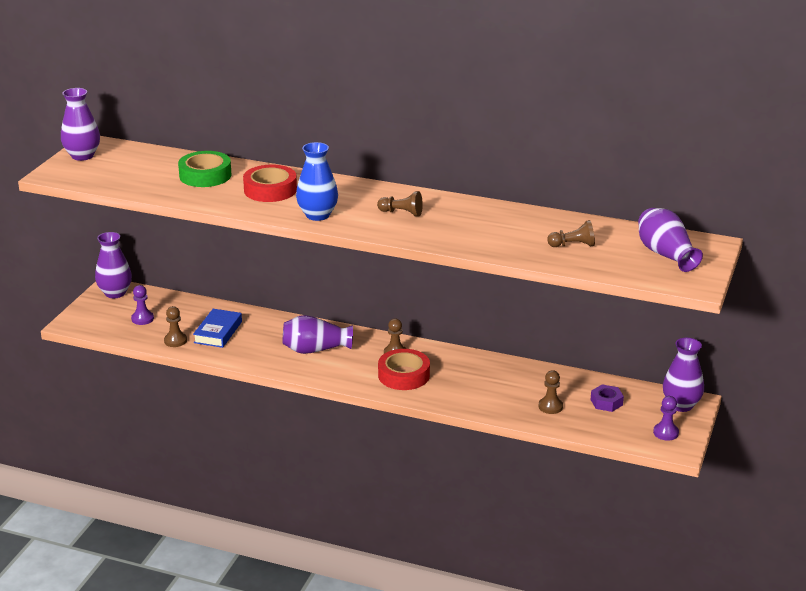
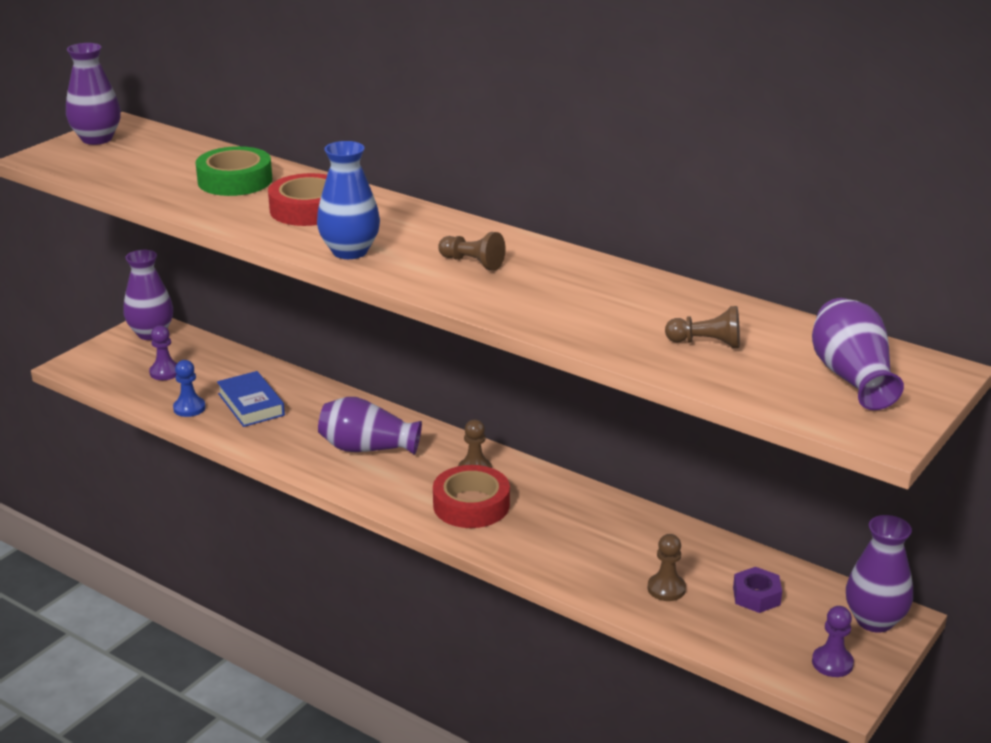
camera: 15 degrees right, 0 degrees up
brown pawn [164,306,187,347] -> blue pawn [173,360,206,417]
blue book [193,309,242,348] -> blue book turned 60 degrees counterclockwise [217,371,285,427]

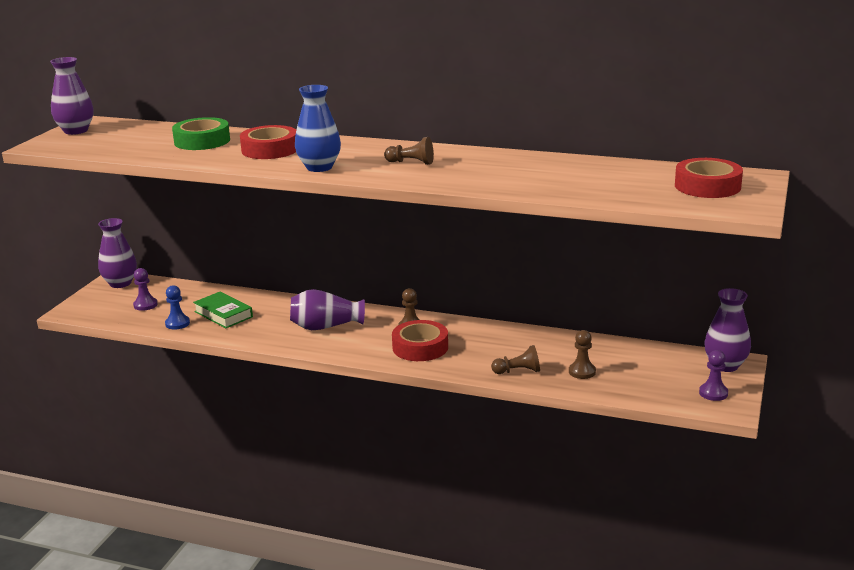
camera: 15 degrees left, 5 degrees down
blue book [217,371,285,427] -> green book [193,292,253,328]
brown pawn [665,306,740,348] -> brown pawn moved to [491,345,540,374]
purple nut [733,567,782,613] -> none
purple vase [812,298,904,410] -> red tape [675,158,743,198]

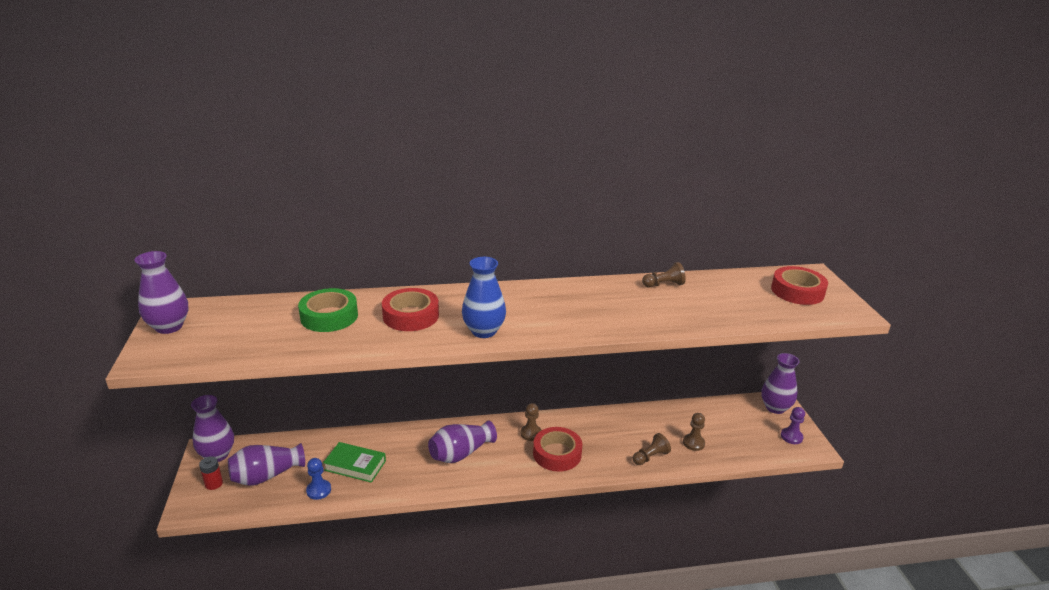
camera: 30 degrees left, 5 degrees up
purple pawn [133,268,158,311] -> purple vase [228,443,305,486]
brown pawn [384,137,434,165] -> brown pawn moved to [642,262,686,288]
none -> red battery [199,456,223,490]

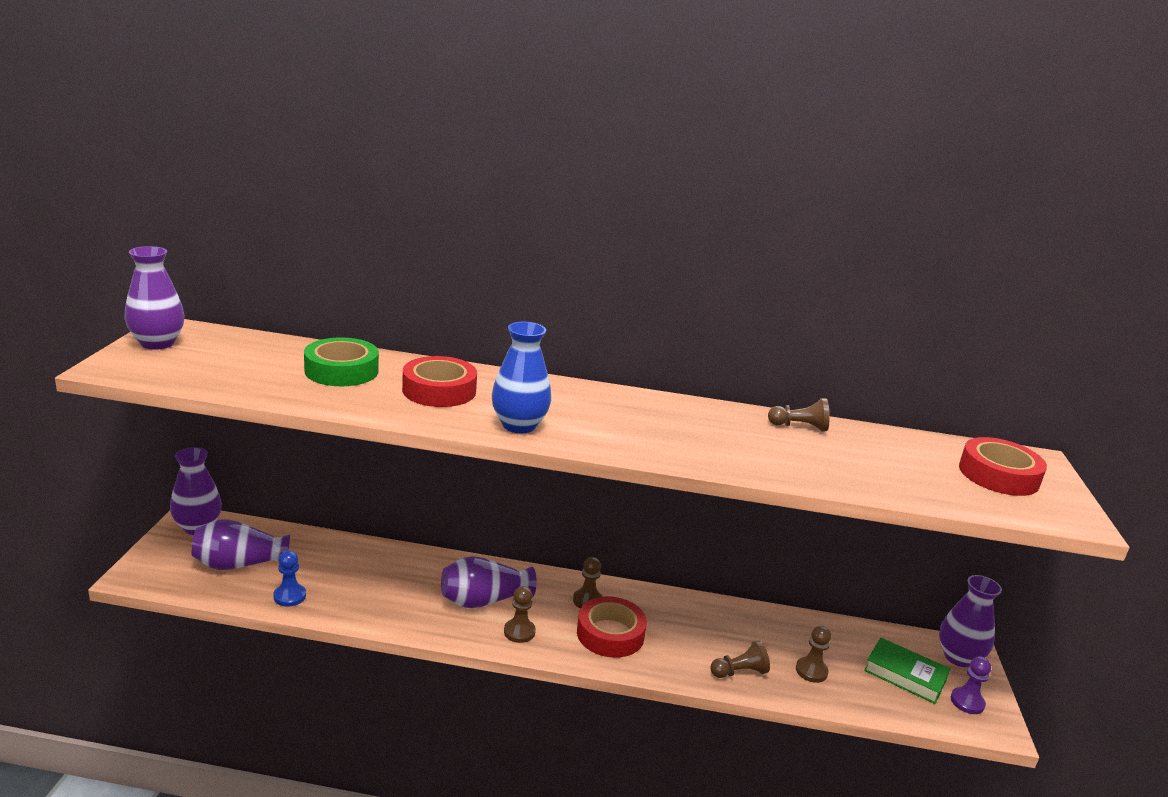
camera: 15 degrees right, 5 degrees down
red battery [199,456,223,490] -> none
green book [323,442,386,483] -> green book moved to [864,638,950,704]
none -> brown pawn [504,586,536,643]

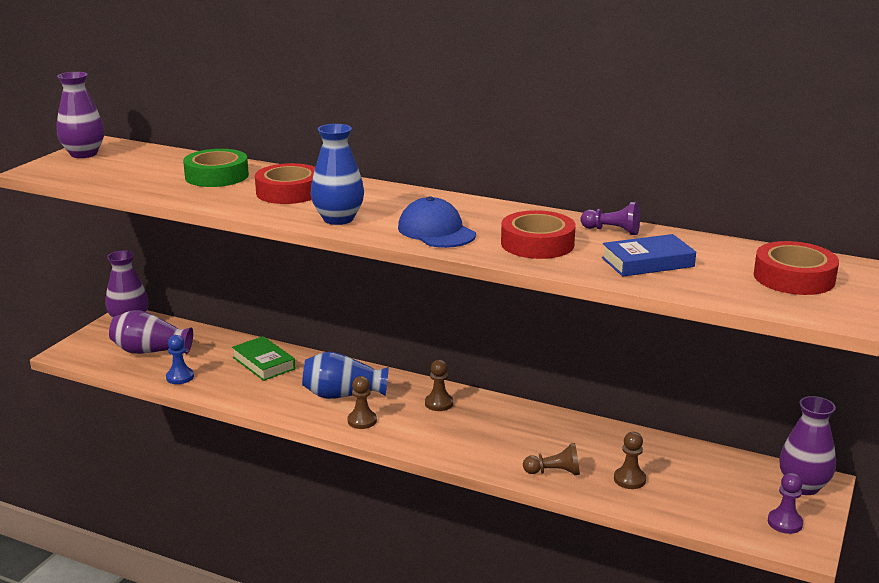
camera: 20 degrees right, 0 degrees up
purple vase [441,556,537,608] -> blue vase [302,352,389,399]
red tape [577,596,647,658] -> red tape moved to [501,210,576,259]
brown pawn [768,398,830,431] -> purple pawn [581,202,640,235]
green book [864,638,950,704] -> green book moved to [232,336,295,381]
none -> blue cap [398,196,476,248]
none -> blue book [602,234,696,277]

